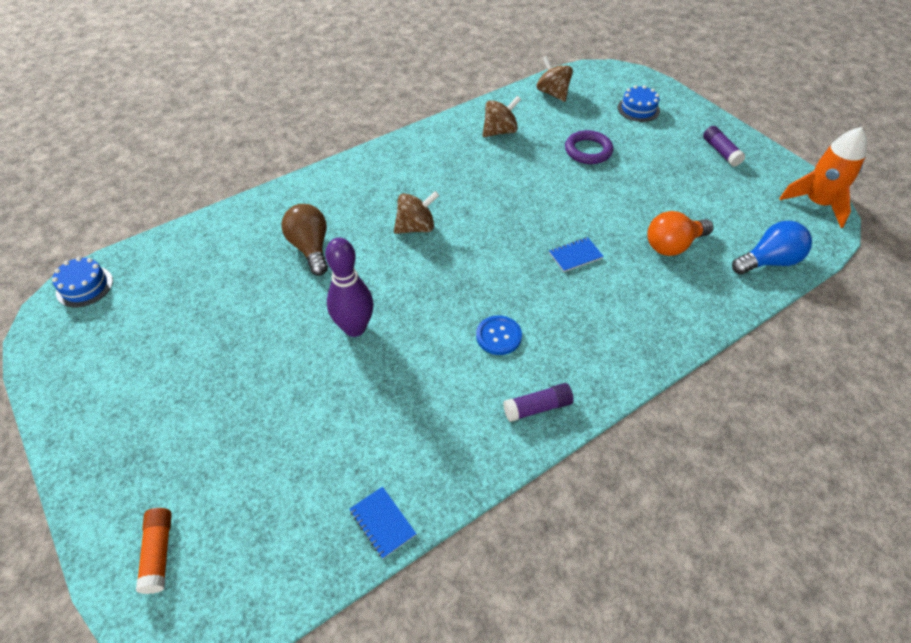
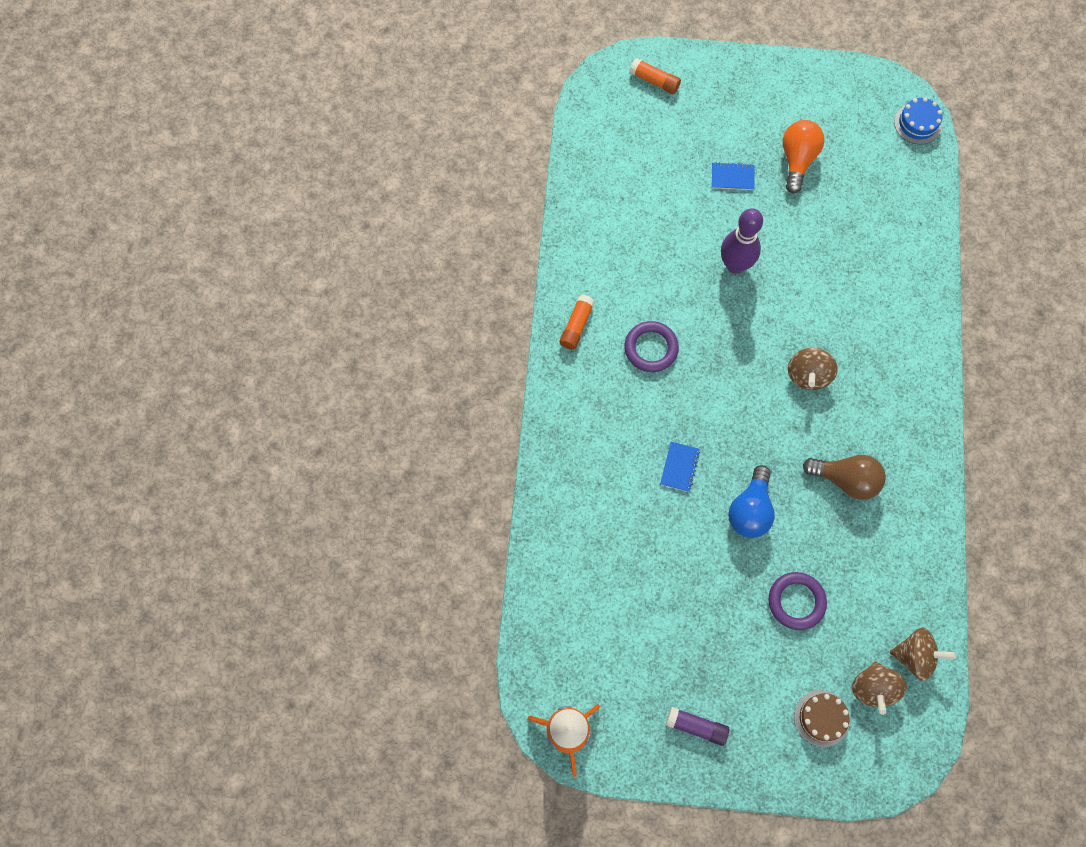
camera: 130 degrees right, 20 degrees up
brown light bulb [281,204,328,276] -> brown light bulb moved to [803,455,886,500]
blue notebook [349,487,416,559] -> blue notebook moved to [712,162,755,190]
blue button [476,315,522,355] -> purple ring [624,321,679,372]
brown spinning top [483,96,521,137] -> brown spinning top moved to [852,662,907,715]
purple glue stick [503,383,574,422] -> orange glue stick [560,295,595,350]
blue cake [618,85,660,122] -> brown cake [794,690,850,747]
orange light bulb [647,211,714,256] -> orange light bulb moved to [783,120,825,193]
blue light bulb [732,221,812,275] -> blue light bulb moved to [728,465,775,538]

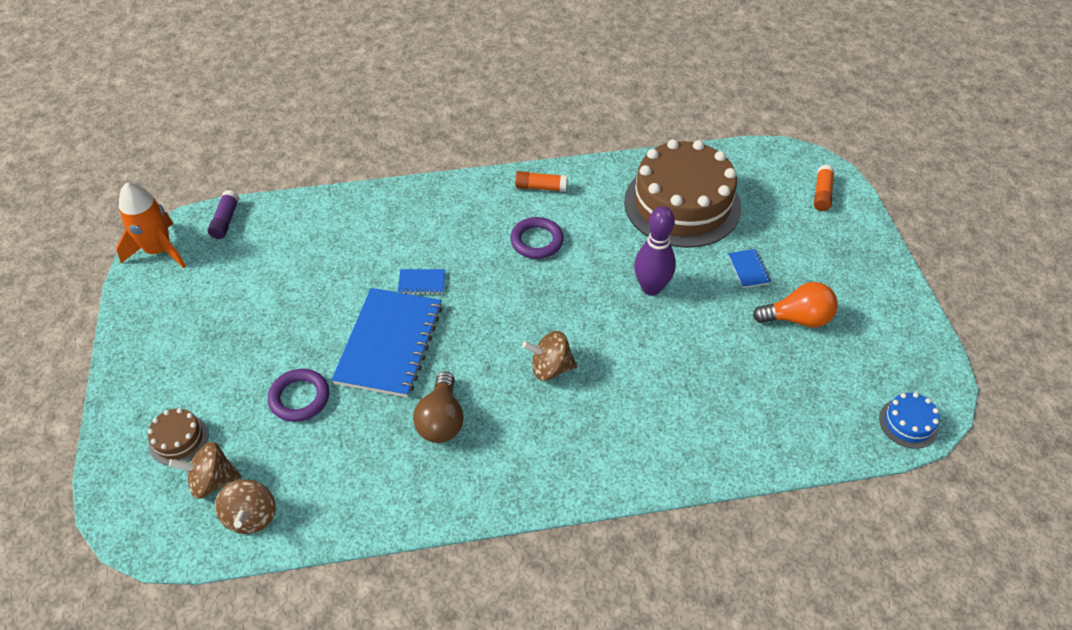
camera: 75 degrees right, 20 degrees down
purple glue stick [666,707,729,746] -> purple glue stick moved to [208,190,239,239]
blue light bulb [728,465,775,538] -> blue notebook [332,288,442,398]
none -> brown cake [624,139,741,248]

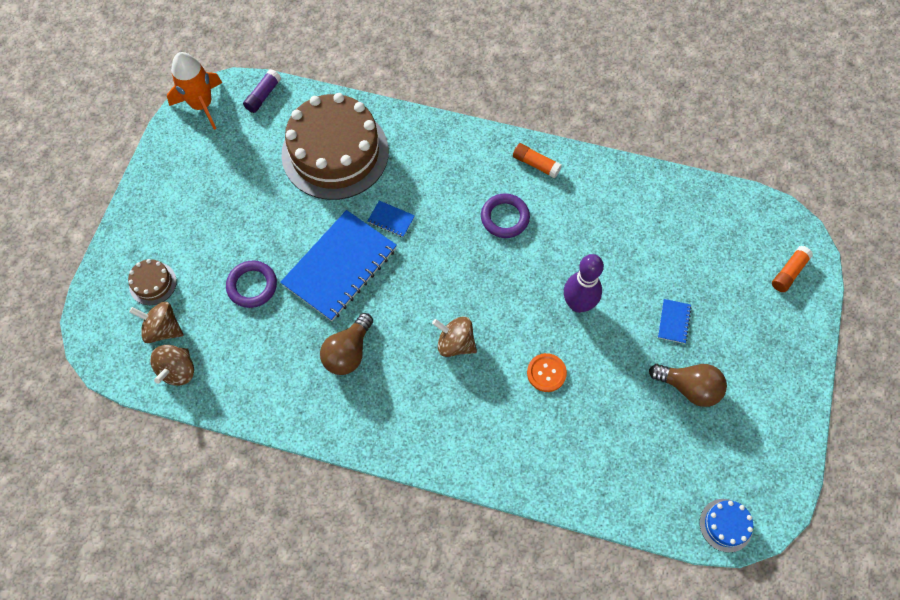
camera: 25 degrees right, 15 degrees up
brown cake [624,139,741,248] -> brown cake moved to [281,93,389,200]
orange light bulb [753,282,838,328] -> brown light bulb [649,364,727,407]
none -> orange button [527,353,567,392]

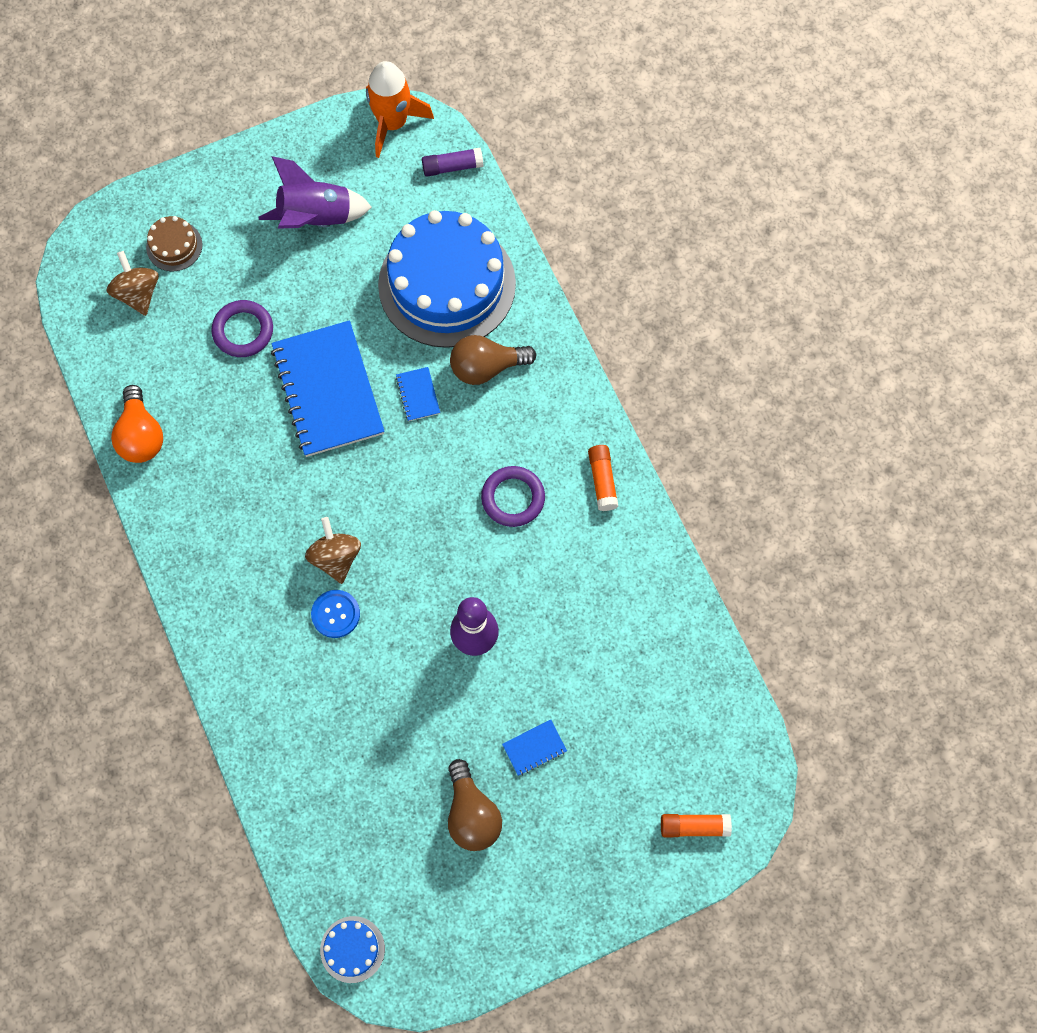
camera: 50 degrees right, 5 degrees up
brown spinning top [150,345,194,386] -> none
blue notebook [280,210,397,321] -> blue notebook turned 75 degrees clockwise [271,320,385,457]
brown cake [281,93,389,200] -> blue cake [378,210,516,348]
brown light bulb [320,313,373,375] -> brown light bulb moved to [450,335,537,385]
orange button [527,353,567,392] -> none
none -> orange light bulb [111,385,163,463]
none -> purple rocket [259,156,372,229]
none -> blue button [311,590,360,638]

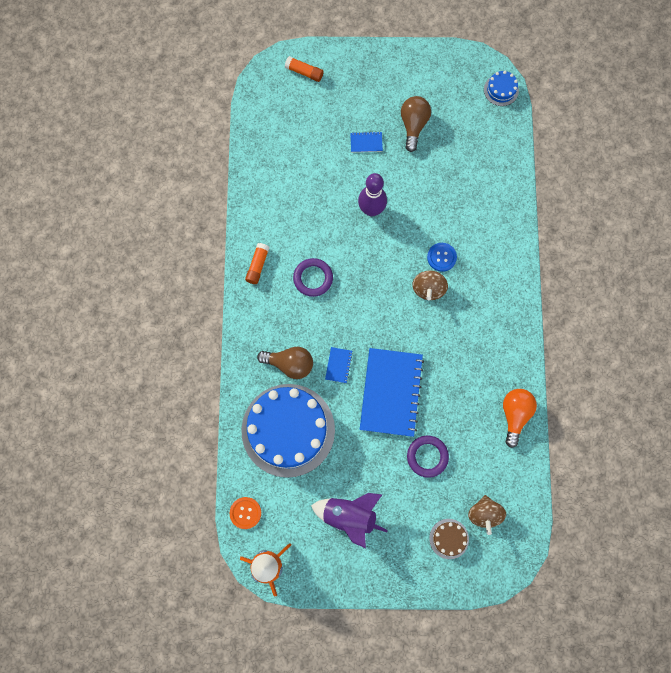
camera: 155 degrees left, 5 degrees up
purple glue stick [422,148,484,177] -> orange button [230,497,261,529]

